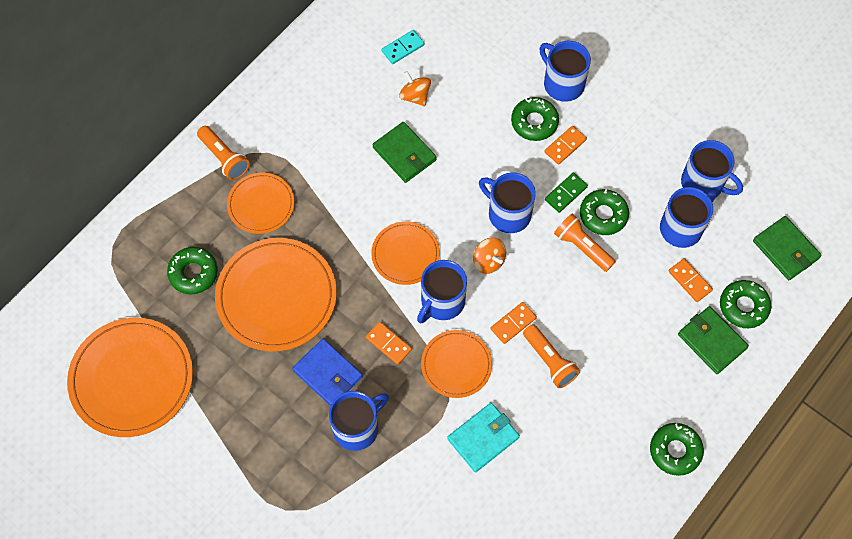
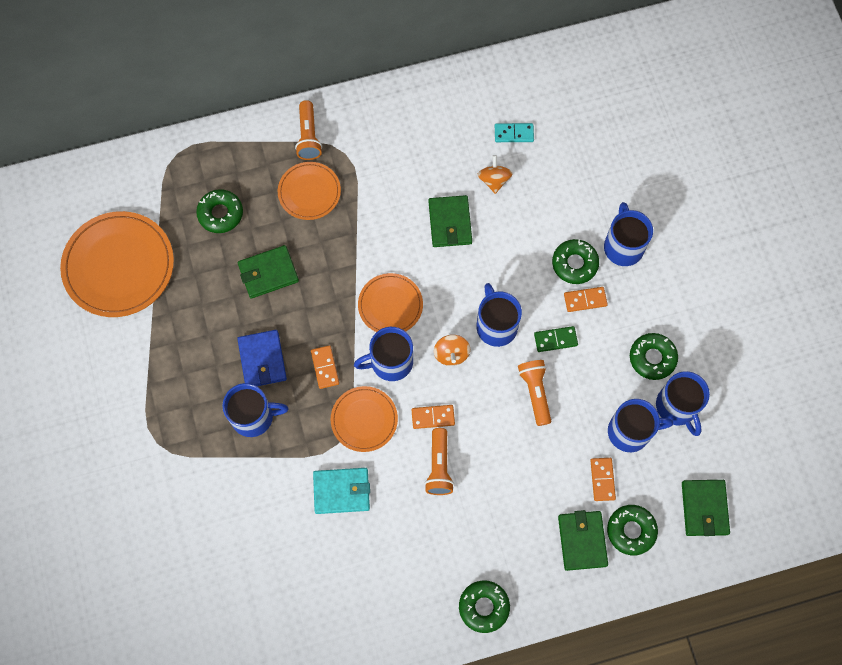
camera: 35 degrees right, 5 degrees up
orange plate [215,238,337,351] -> green wallet [238,245,299,298]
green donut [580,189,629,235] -> green donut moved to [630,333,678,380]

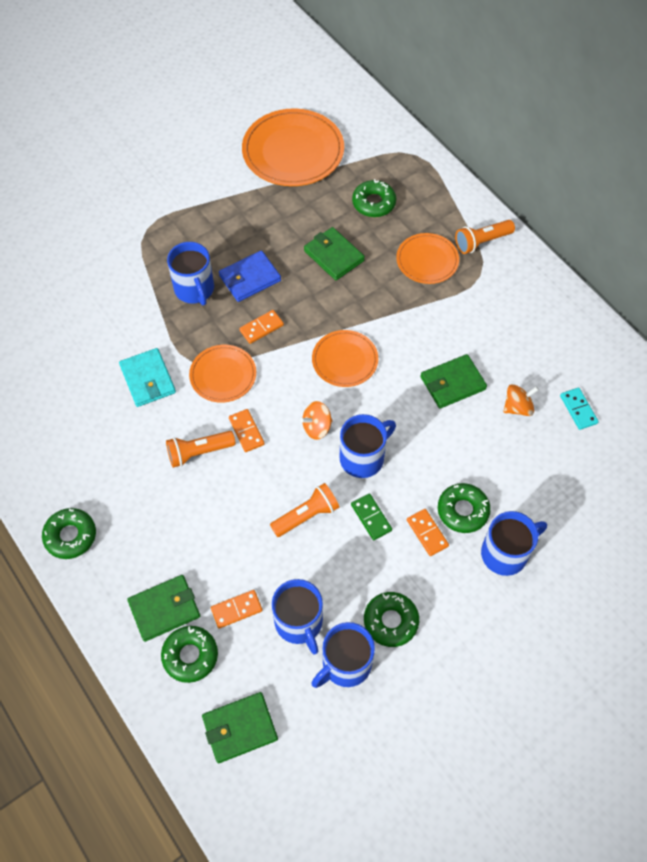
camera: 70 degrees right, 10 degrees down
blue mug [354,327,413,381] -> none

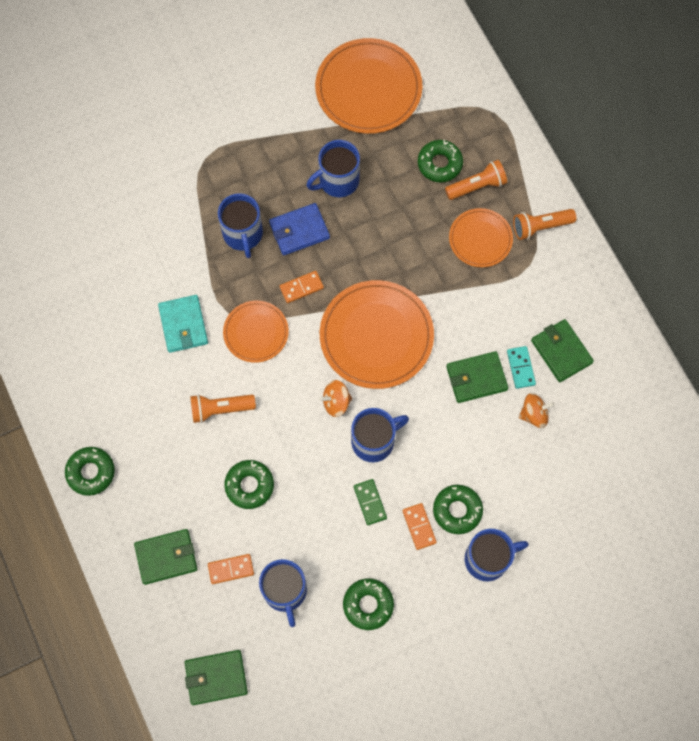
camera: 10 degrees right, 10 degrees up
green donut [161,626,218,683] -> green donut moved to [224,460,274,509]
orange domino [229,409,265,452] -> none
orange flashlight [270,483,339,537] -> orange flashlight moved to [445,160,507,200]
green wallet [304,227,365,280] -> green wallet moved to [531,319,594,382]
orange plate [312,330,378,387] -> orange plate [320,280,434,389], size x1.74
blue mug [312,622,375,688] -> blue mug moved to [306,140,360,197]
turquoise domino [560,388,599,430] -> turquoise domino moved to [507,346,536,389]

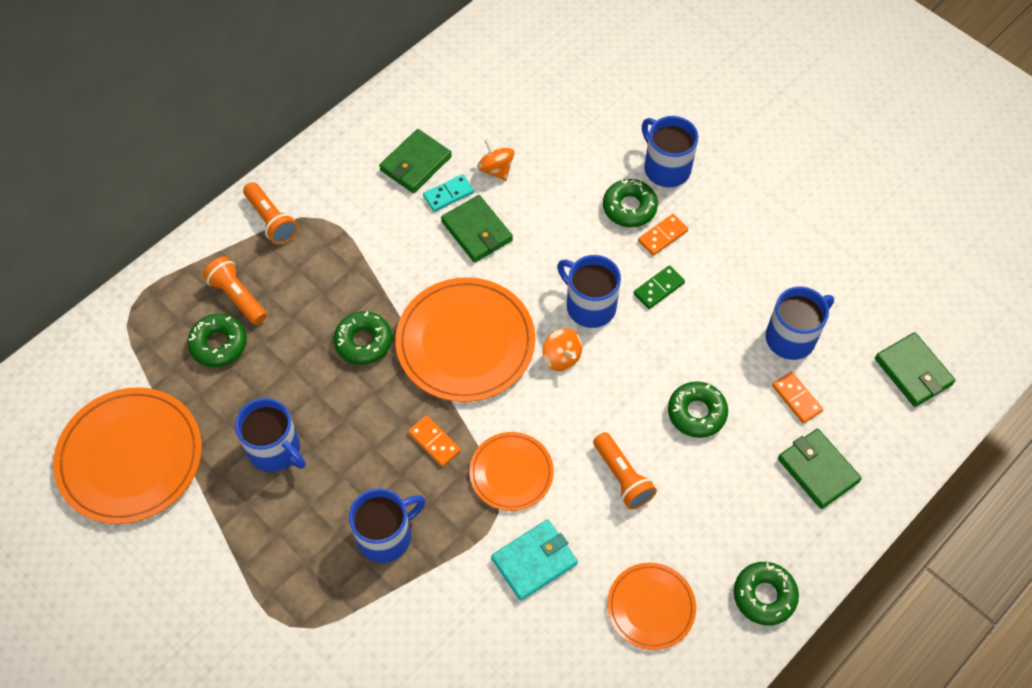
camera: 110 degrees left, 10 degrees down
blue wallet [269,203,330,255] -> none
green donut [343,578,394,630] -> green donut moved to [334,311,392,365]
orange plate [449,208,513,267] -> orange plate moved to [607,563,696,650]

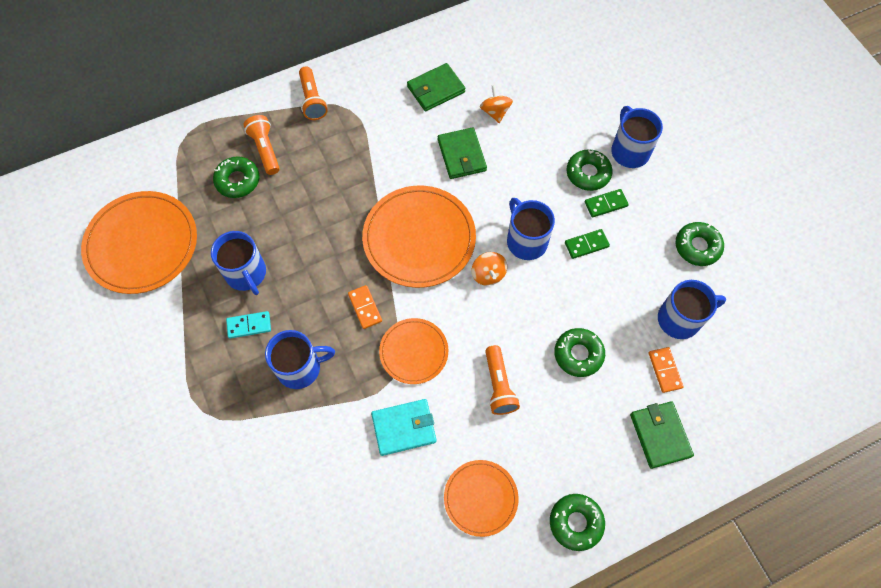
camera: 20 degrees right, 5 degrees up
green donut [334,311,392,365] -> green donut moved to [676,222,724,266]
turquoise domino [423,174,474,212] -> turquoise domino moved to [226,311,271,339]
orange domino [638,214,688,256] -> green domino [585,189,629,218]
green wallet [875,332,956,407] -> none

